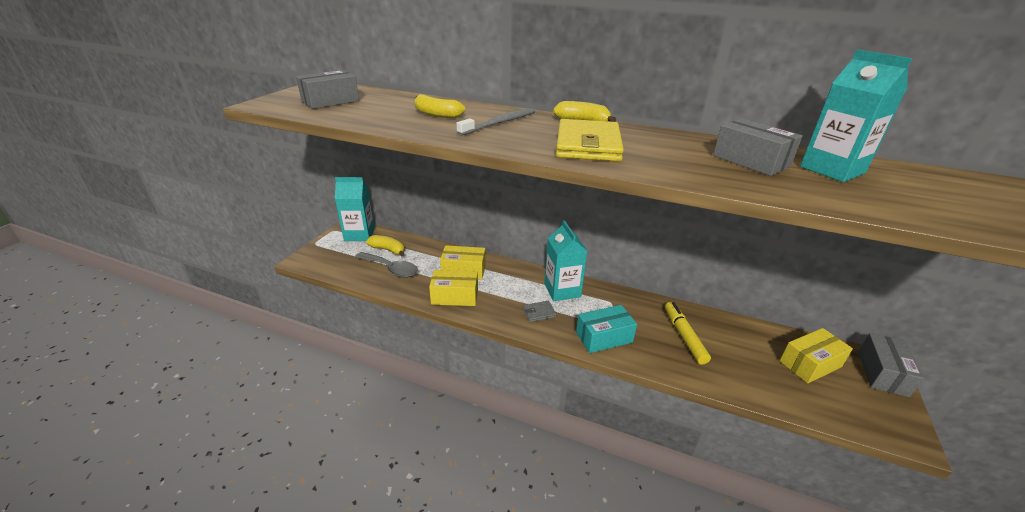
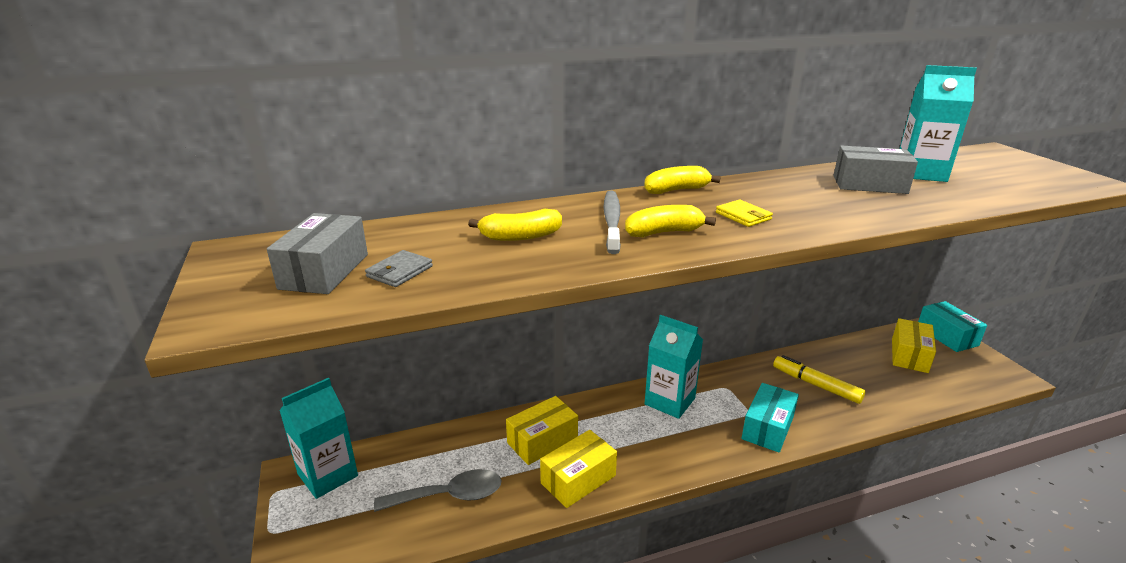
camera: 40 degrees left, 5 degrees down
yellow banana [366,235,405,257] -> yellow banana moved to [625,205,716,238]
grey wallet [523,301,556,322] -> grey wallet moved to [365,250,433,287]
yellow wallet [556,119,624,162] -> yellow wallet [716,200,773,227], size x0.46
grey box [858,333,924,397] -> turquoise box [918,301,987,352]

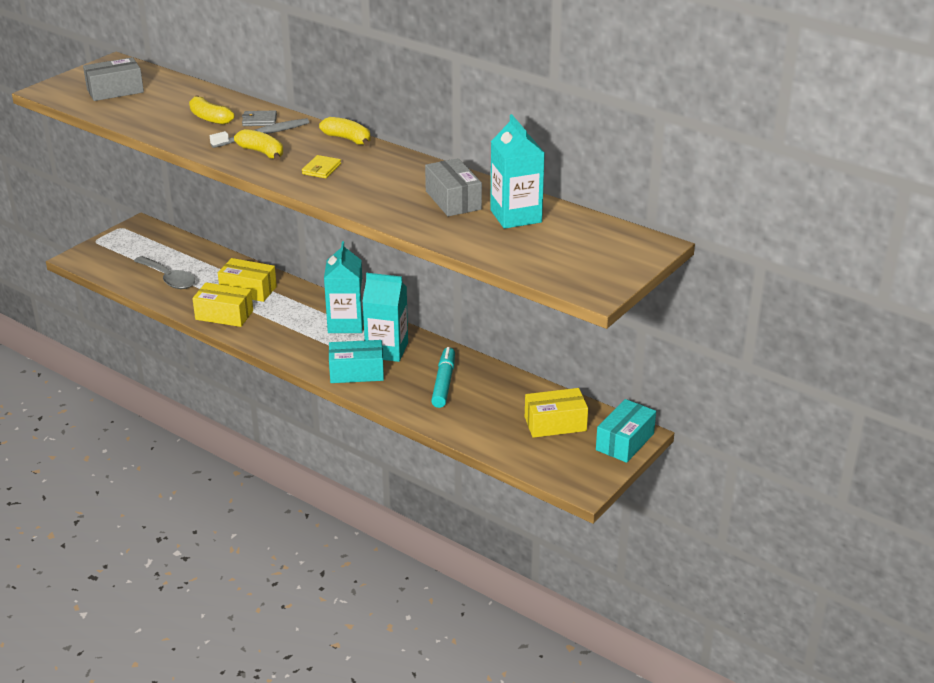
camera: 55 degrees right, 5 degrees up
turquoise carton [279,378,358,499] -> turquoise carton moved to [362,273,408,362]
grey wallet [365,250,433,287] -> grey wallet moved to [242,111,277,126]
yellow marker [773,355,866,404] -> turquoise marker [431,347,455,408]

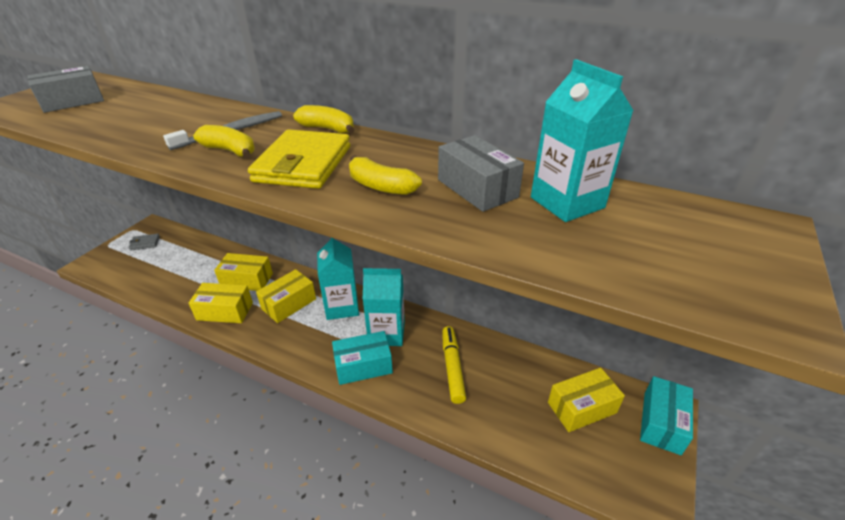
camera: 10 degrees left, 5 degrees up
grey spoon [134,256,195,289] -> none
yellow banana [189,95,235,125] -> yellow banana moved to [349,155,422,195]
grey wallet [242,111,277,126] -> grey wallet moved to [129,234,160,251]
yellow wallet [302,155,341,178] -> yellow wallet [248,130,350,189], size x2.18
turquoise marker [431,347,455,408] -> yellow marker [442,326,466,404]
none -> yellow box [256,269,316,323]

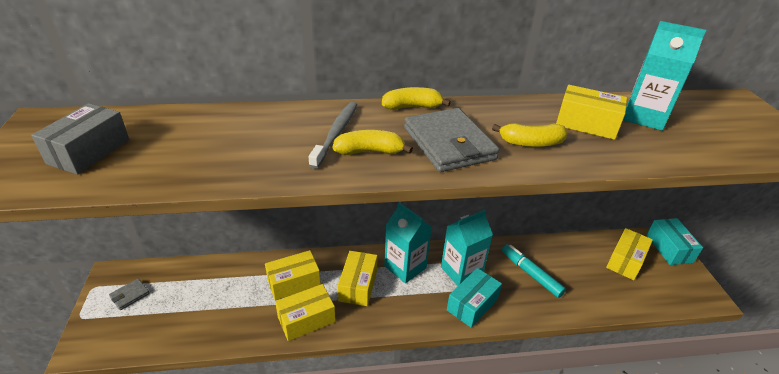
camera: 35 degrees left, 0 degrees up
yellow wallet [248,130,350,189] -> grey wallet [404,108,499,172]
grey box [438,135,524,212] -> yellow box [556,85,627,140]
yellow marker [442,326,466,404] -> turquoise marker [502,244,566,298]

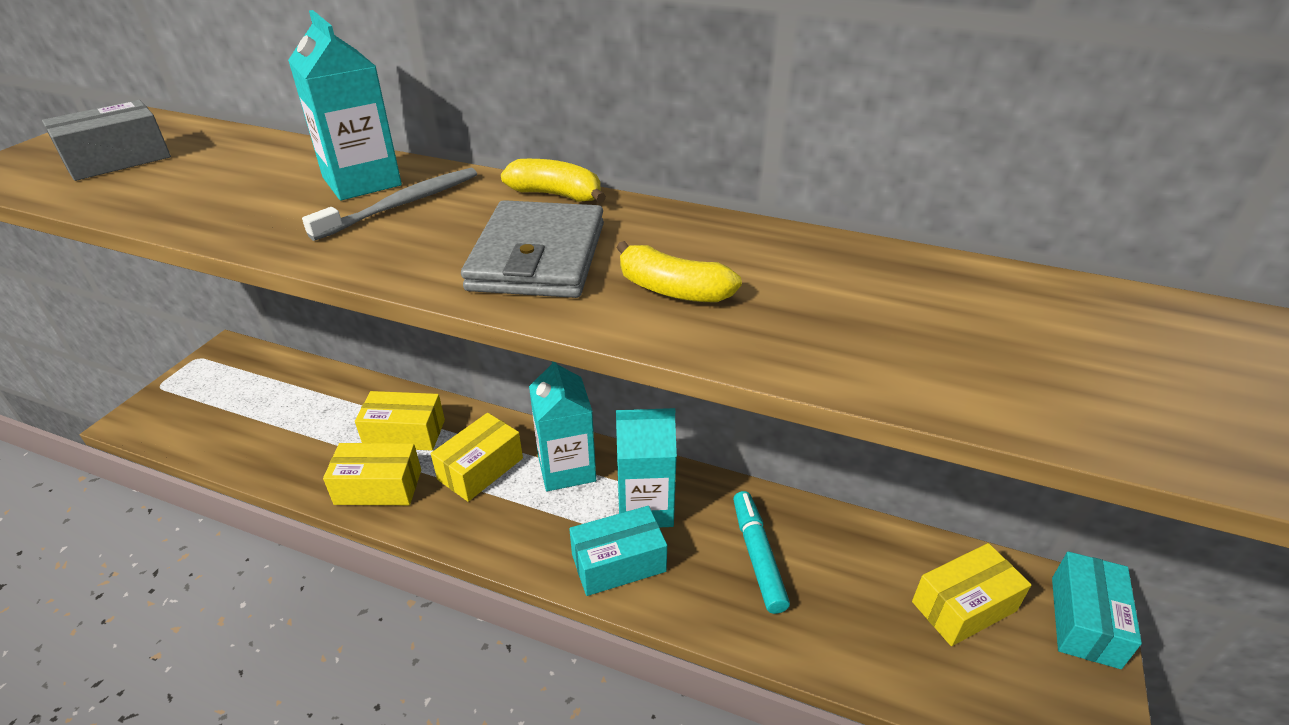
camera: 30 degrees right, 0 degrees up
grey wallet [109,278,150,310] -> none
yellow banana [333,130,413,155] -> none
yellow box [556,85,627,140] -> none
turquoise carton [623,21,706,131] -> turquoise carton moved to [288,10,402,201]

